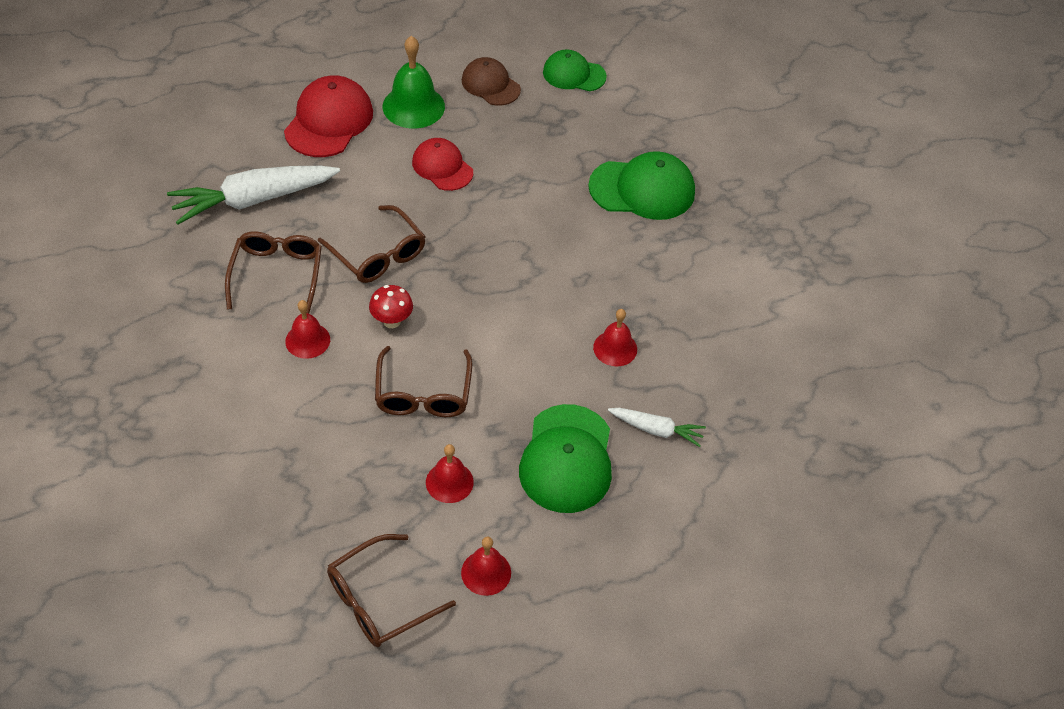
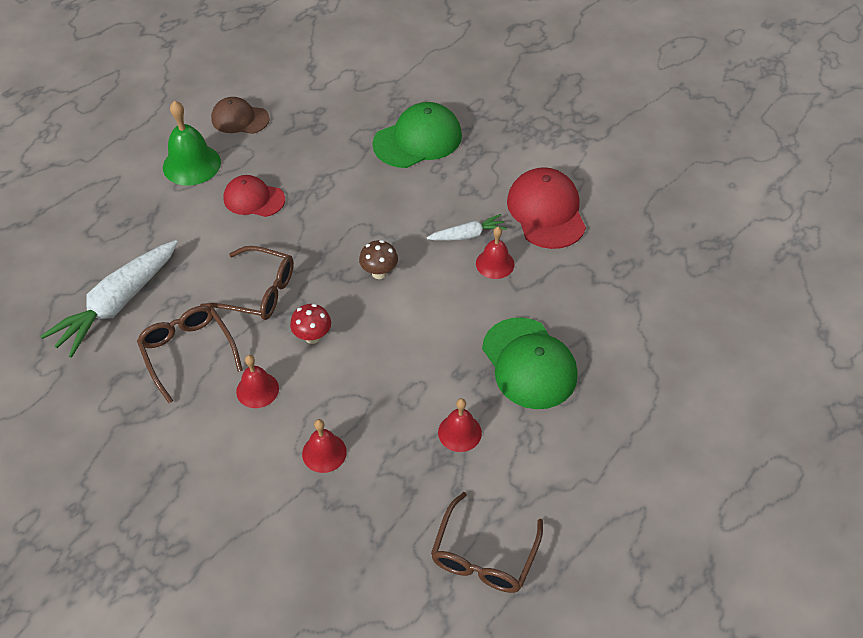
camera: 30 degrees left, 0 degrees up
red cap [284,75,373,157] -> red cap moved to [507,167,586,249]
brown glasses [375,346,472,417] -> none
red bell [461,537,511,596] -> red bell moved to [302,419,347,473]
green cap [543,50,607,91] -> none
white carrot [608,408,706,447] -> white carrot moved to [427,214,507,241]
none -> brown mushroom [359,240,398,279]

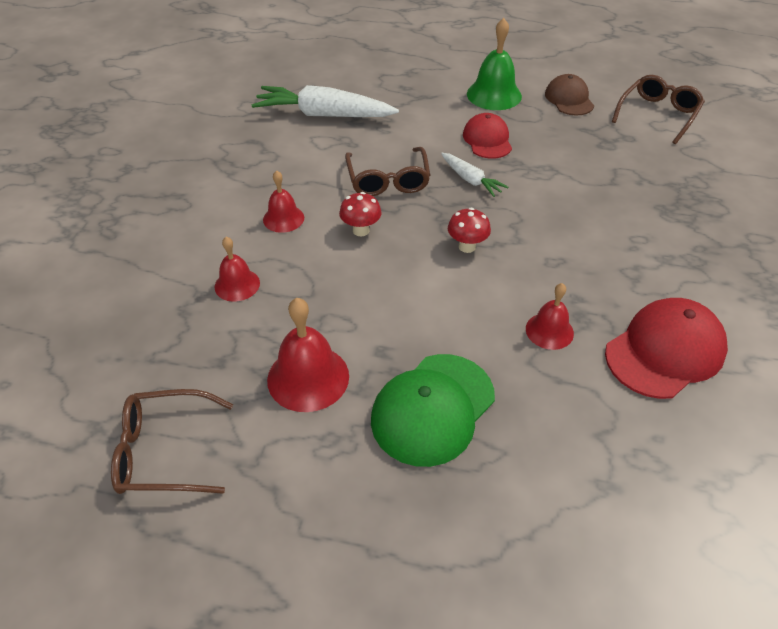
camera: 65 degrees right, 5 degrees down
brown glasses [137,306,243,403] -> brown glasses moved to [612,75,705,144]
brown mushroom [359,240,398,279] -> red mushroom [448,208,491,253]
green cap [373,102,462,168] -> none
white carrot [427,214,507,241] -> white carrot moved to [441,153,508,197]
red bell [438,398,482,452] -> red bell [267,298,349,412], size x1.62

